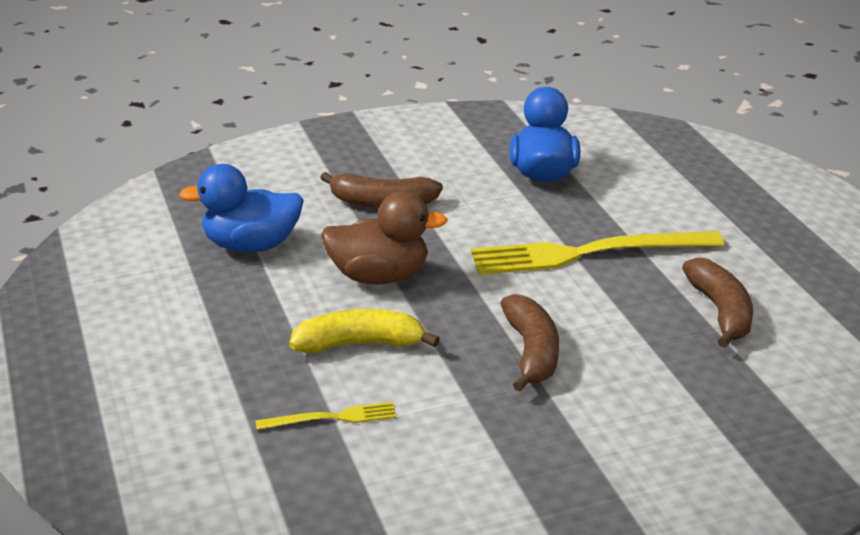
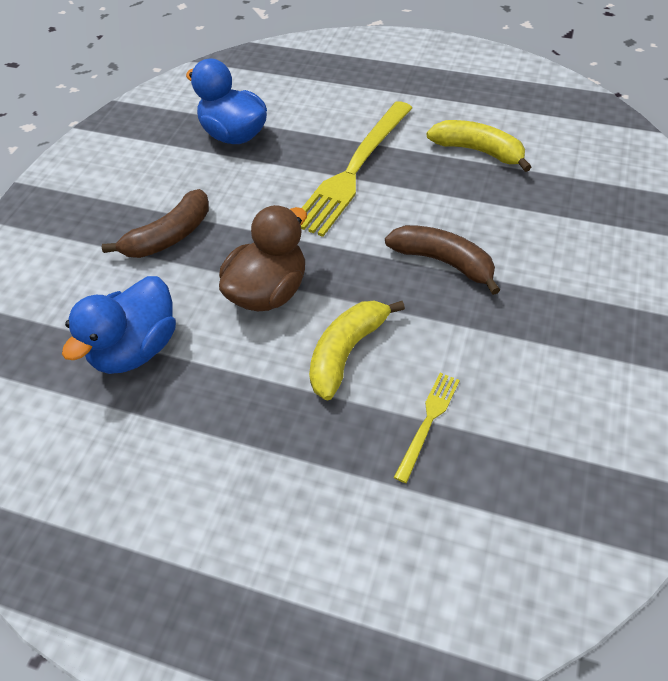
camera: 50 degrees left, 20 degrees up
brown banana [682,258,753,348] -> yellow banana [427,120,531,172]

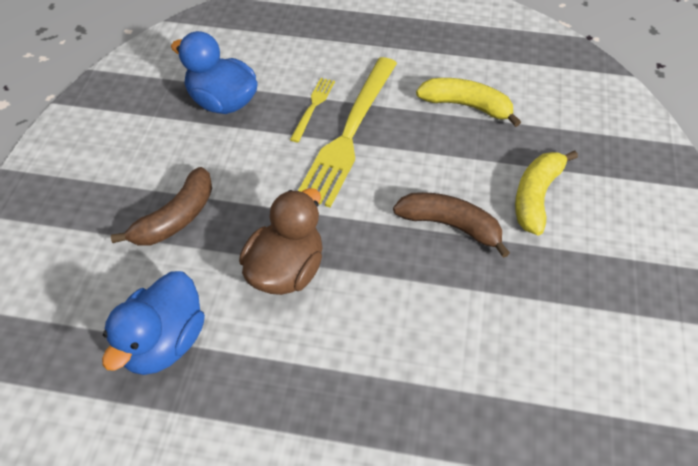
camera: 10 degrees left, 0 degrees up
yellow banana [309,301,405,401] -> yellow banana moved to [515,151,578,236]
yellow fork [394,373,460,483] -> yellow fork moved to [290,78,335,142]

